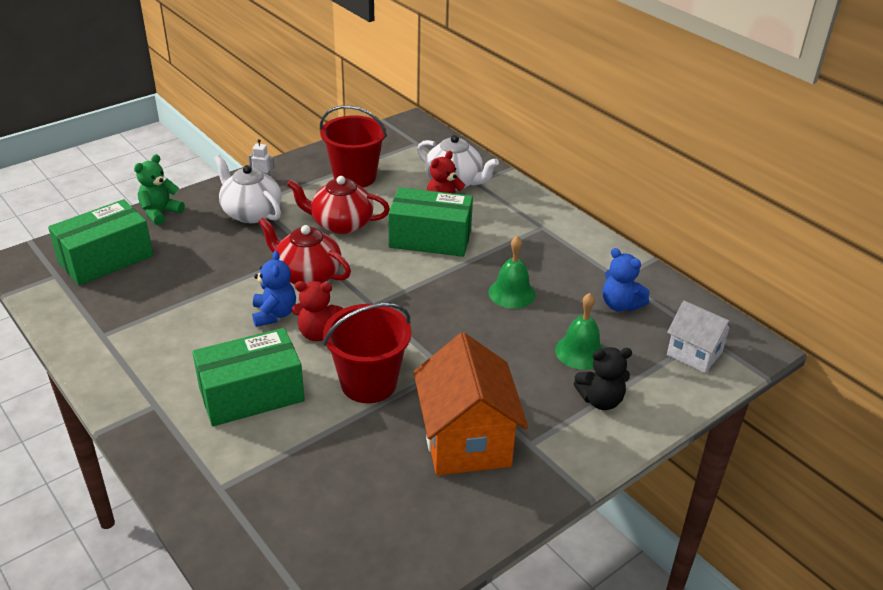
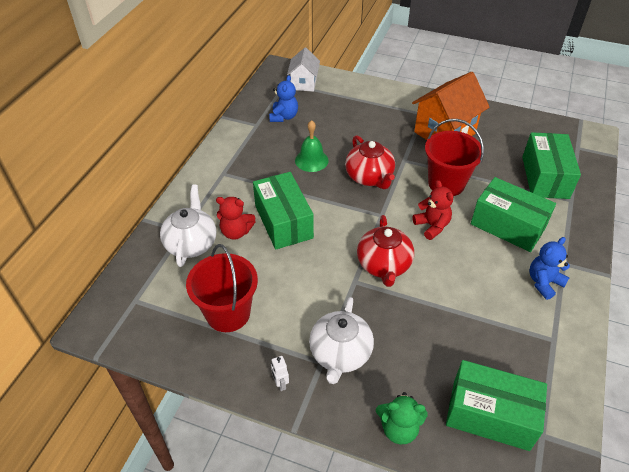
camera: 120 degrees left, 10 degrees up
blue teddy bear [252,251,296,327] -> blue teddy bear moved to [529,237,570,300]
red teapot [287,176,390,234] -> red teapot moved to [345,135,395,189]
green bell [555,293,604,370] -> none
black teddy bear [573,347,632,410] -> none
none -> green box [522,132,581,199]

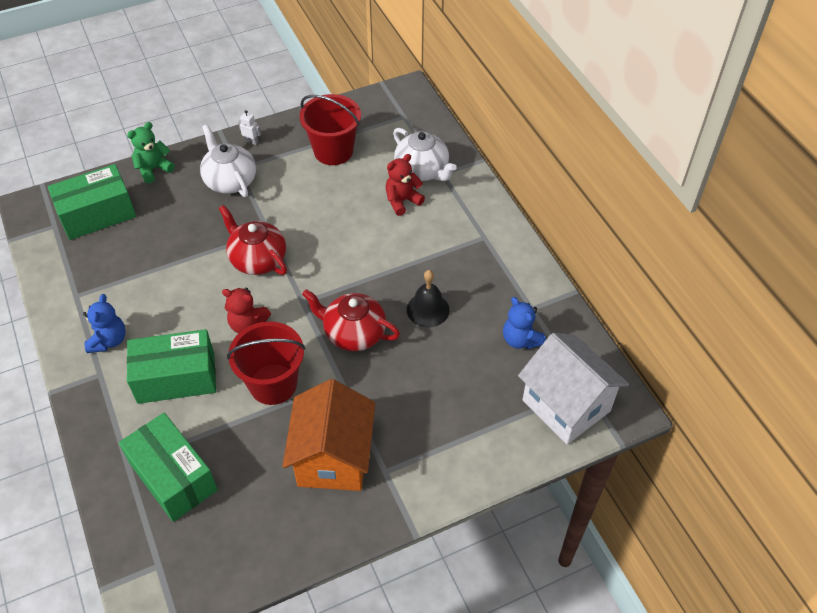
camera: 135 degrees right, 5 degrees up
green box [253,172,314,249] -> none
white house [287,48,320,92] -> white house [518,333,629,444], size x1.69
green bell [295,120,329,172] -> black bell [407,270,449,327]

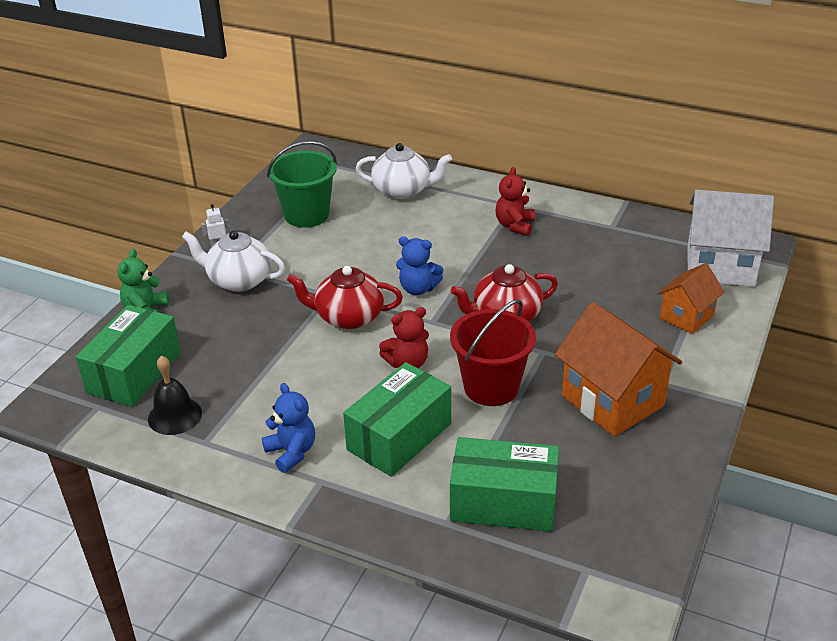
camera: 40 degrees left, 15 degrees down
red bucket [300,94,361,165] -> green bucket [267,141,337,228]
red teddy bear [386,154,425,216] -> red teddy bear moved to [495,167,535,236]
black bell [407,270,449,327] -> black bell moved to [148,355,202,435]
blue teddy bear [503,297,546,349] -> blue teddy bear moved to [396,236,444,295]
none -> orange house [657,263,725,334]

